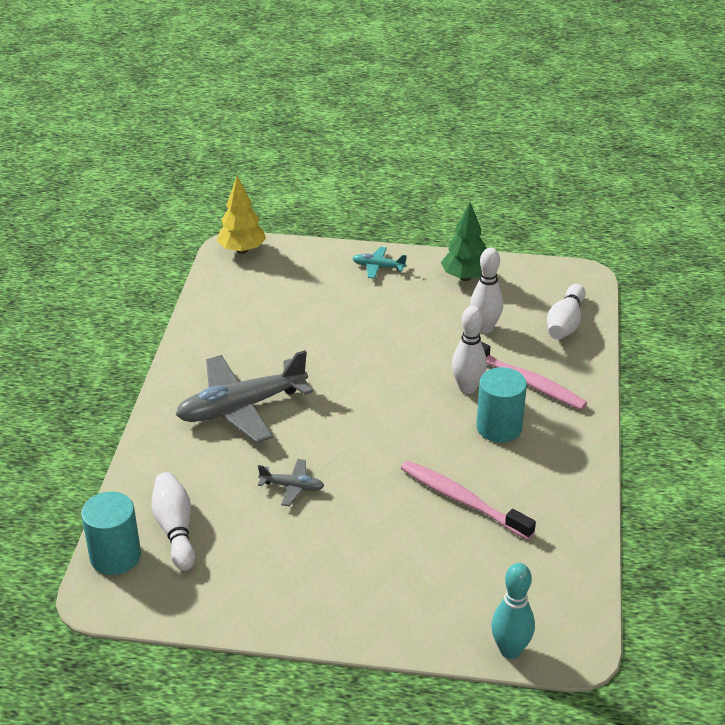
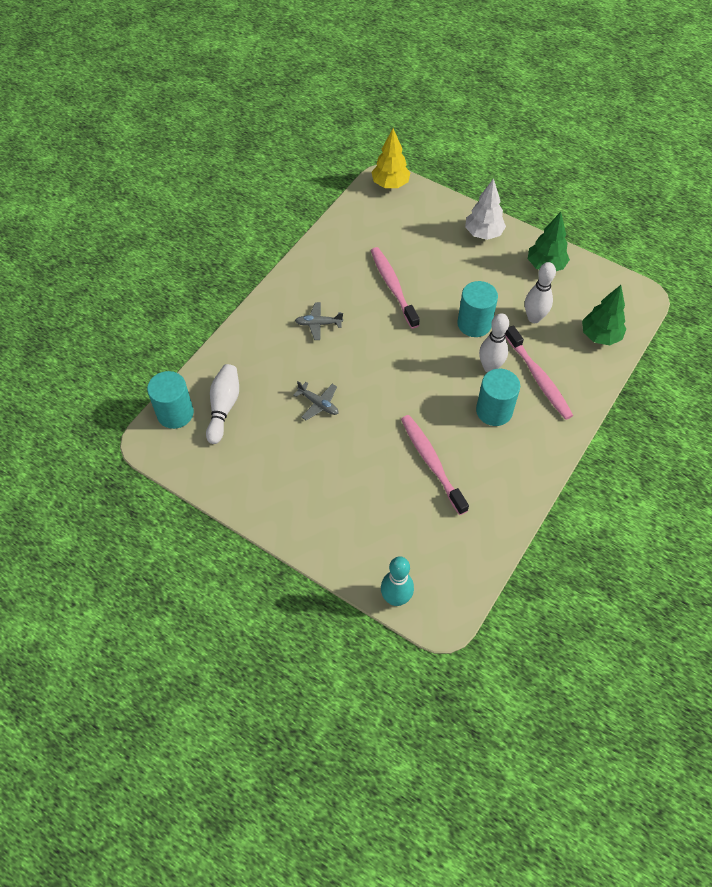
camera: 25 degrees right, 20 degrees up
grey plane [176,350,313,443] -> grey plane [295,302,343,340], size x0.45
turquoise plane [352,247,407,279] -> white tree [465,178,506,240]
white bowling pin [547,284,586,340] -> green tree [582,285,626,345]
none -> pink toothbrush [371,247,420,329]
none -> turquoise cylinder [457,281,498,337]

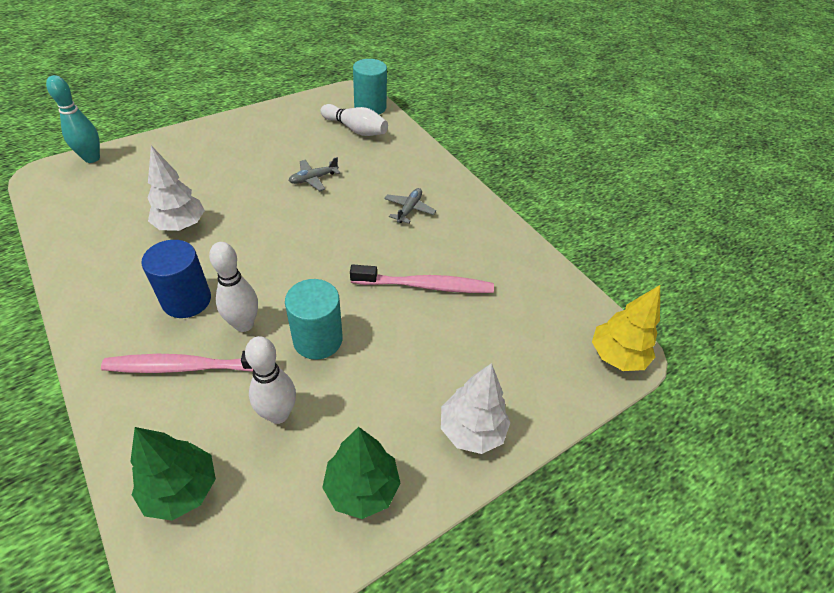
camera: 110 degrees right, 10 degrees down
pink toothbrush [401,415,469,515] -> white tree [148,146,205,231]
turquoise cylinder [476,369,520,426] -> blue cylinder [142,240,211,318]

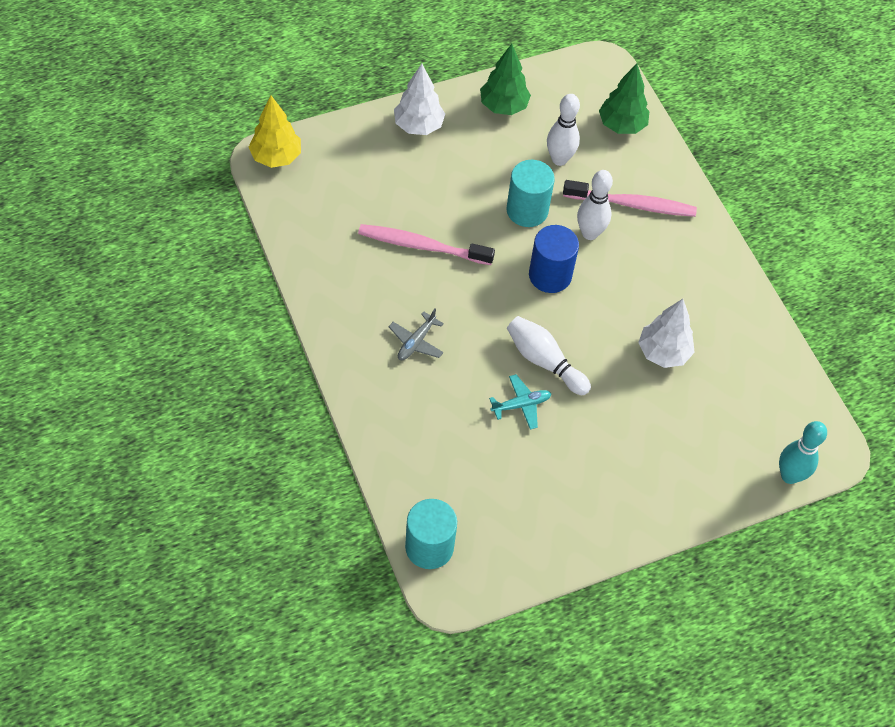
camera: 170 degrees left, 10 degrees up
blue cylinder [142,240,211,318] -> blue cylinder moved to [529,225,579,293]
grey plane [288,157,340,191] -> turquoise plane [489,374,551,430]
white bowling pin [320,104,388,136] -> white bowling pin moved to [507,316,591,395]

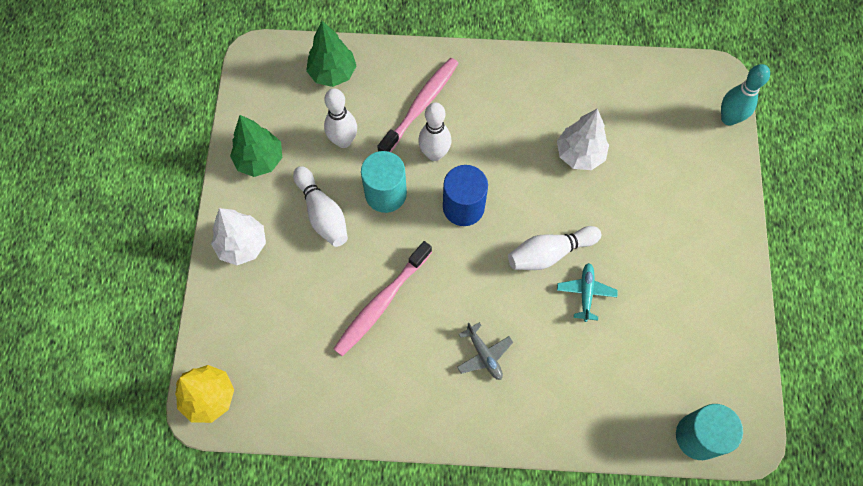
camera: 60 degrees left, 10 degrees up
none -> white bowling pin [293,166,348,247]

